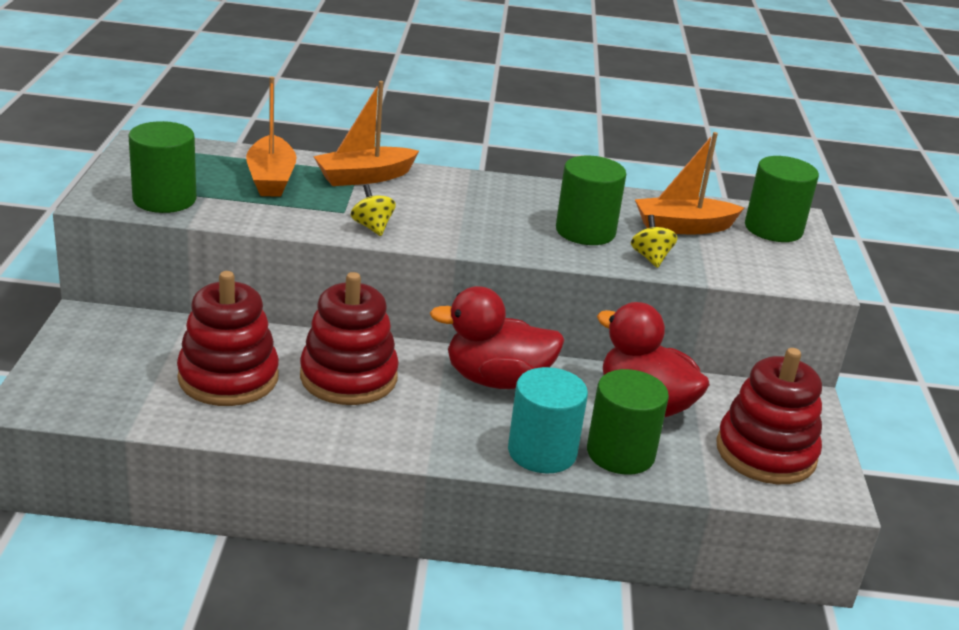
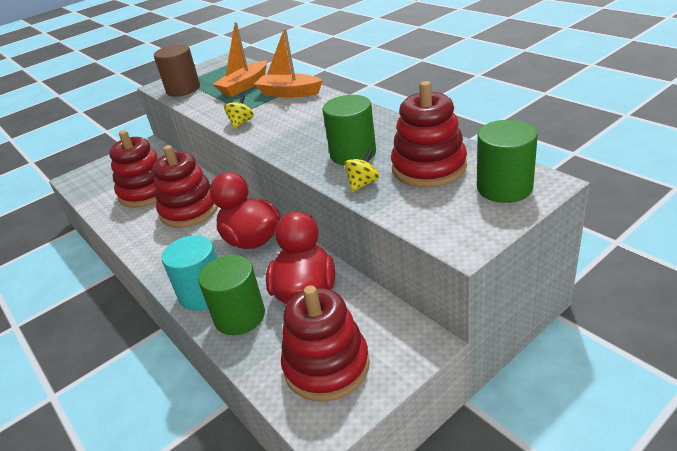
camera: 55 degrees right, 5 degrees up
green cylinder [129,121,197,213] -> brown cylinder [154,44,200,96]
orange boat [635,132,744,235] -> red stacking toy [391,81,467,188]

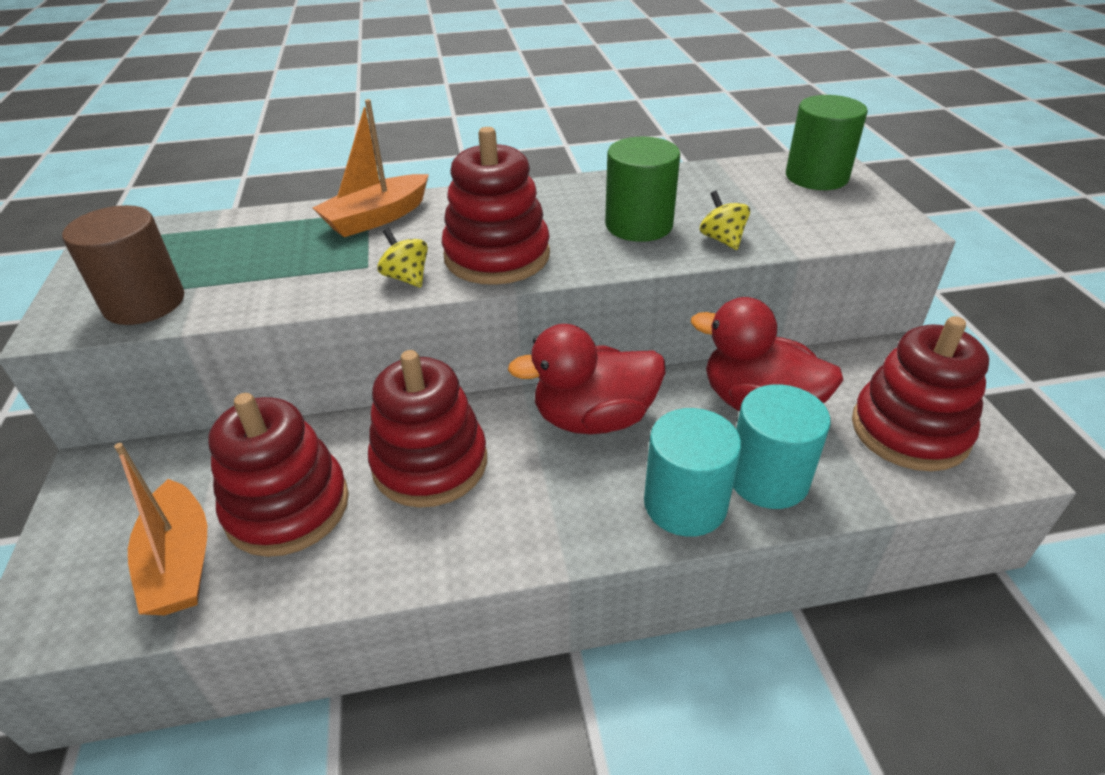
camera: 65 degrees left, 5 degrees up
green cylinder [198,255,265,335] -> turquoise cylinder [733,384,831,509]
orange boat [213,22,267,97] -> orange boat moved to [114,443,207,615]
red stacking toy [391,81,467,188] -> red stacking toy moved to [442,127,550,285]

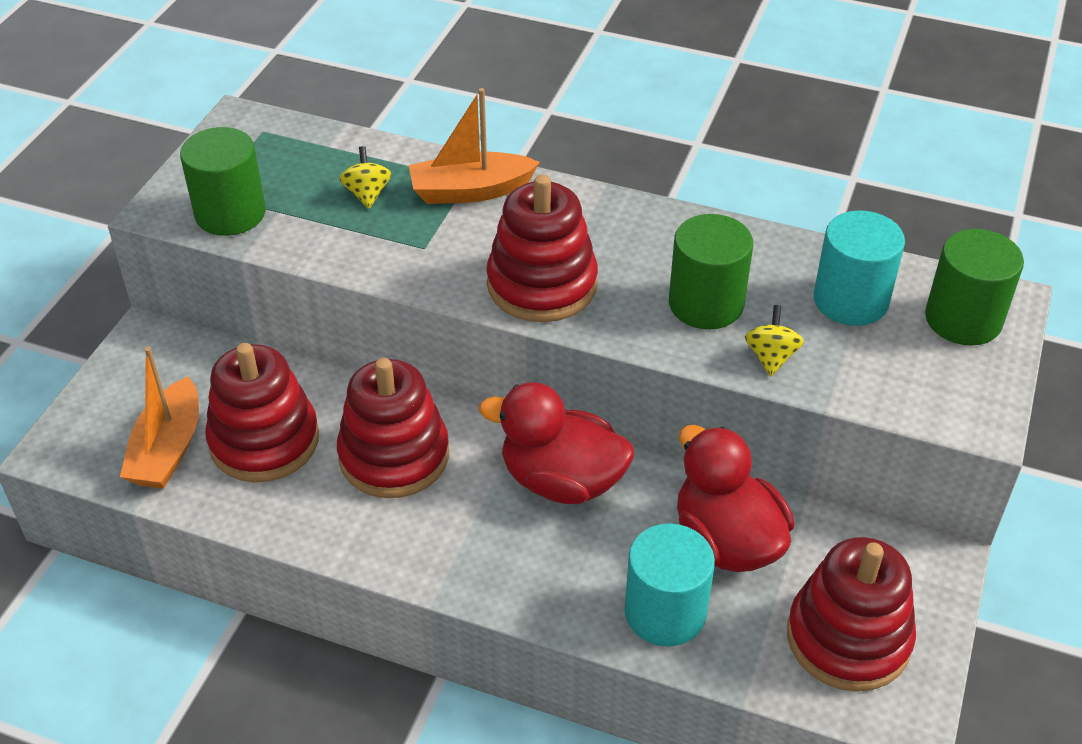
camera: 30 degrees right, 5 degrees up
brown cylinder [62,205,184,325] -> green cylinder [180,127,266,236]
yellow spinning top [377,228,428,288] -> yellow spinning top moved to [340,146,391,209]
turquoise cylinder [644,408,741,537] -> turquoise cylinder moved to [814,210,905,326]

